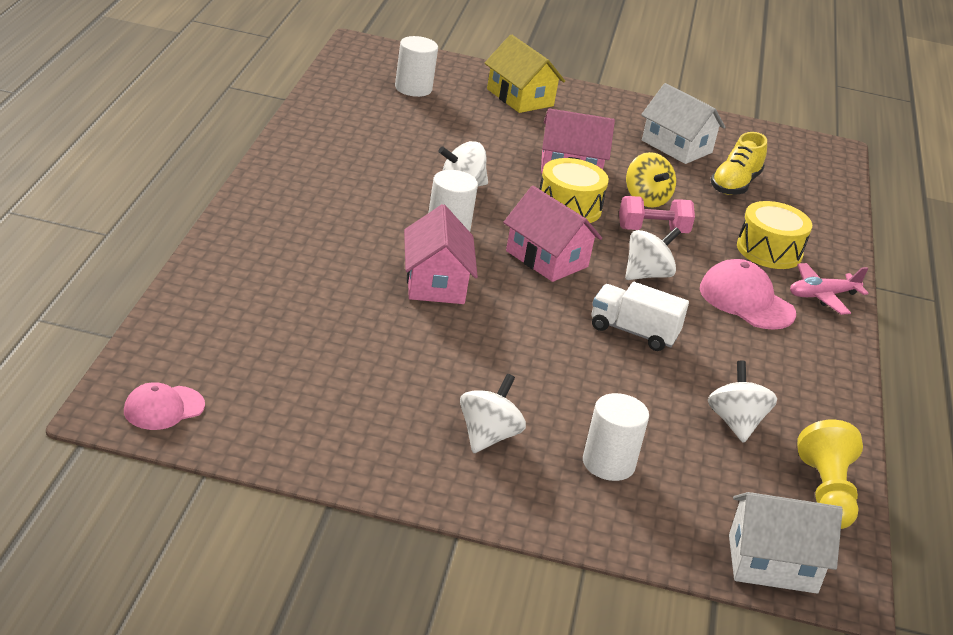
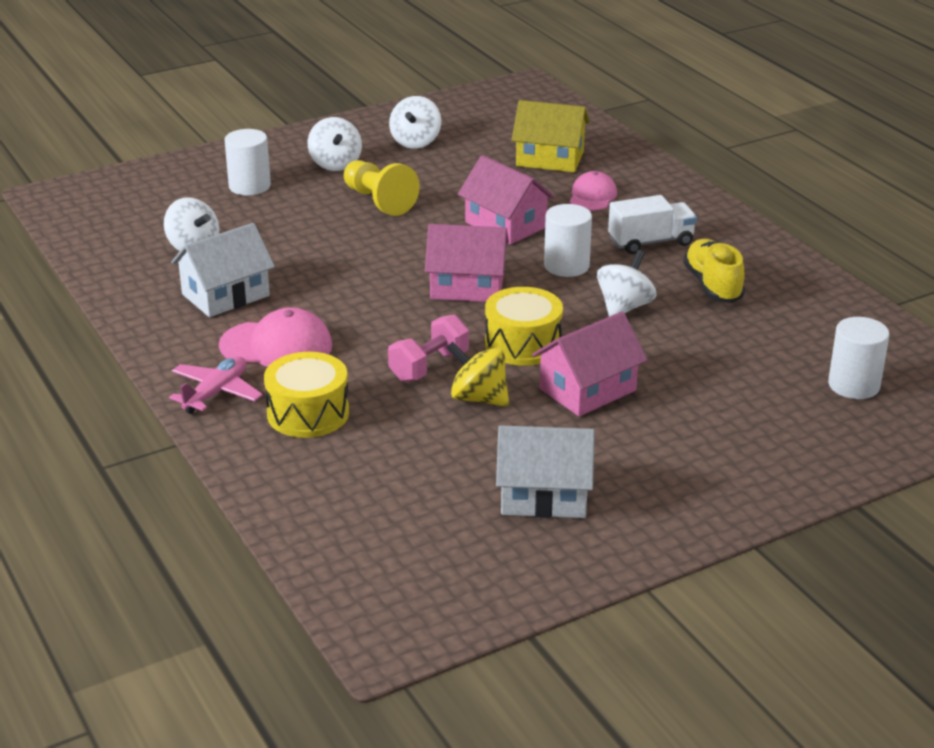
camera: 145 degrees right, 0 degrees up
pink cap [124,382,205,430] -> pink cap moved to [569,171,617,211]
yellow house [484,34,565,113] -> yellow house moved to [512,100,590,172]
white truck [592,282,689,351] -> white truck moved to [608,195,697,254]
white spinning top [625,227,681,280] -> white spinning top moved to [389,96,441,149]
yellow shoe [711,132,767,195] -> yellow shoe moved to [683,239,745,303]
white house [729,492,843,594] -> white house moved to [171,223,275,317]
yellow pawn [797,420,863,529] -> yellow pawn moved to [344,160,420,216]

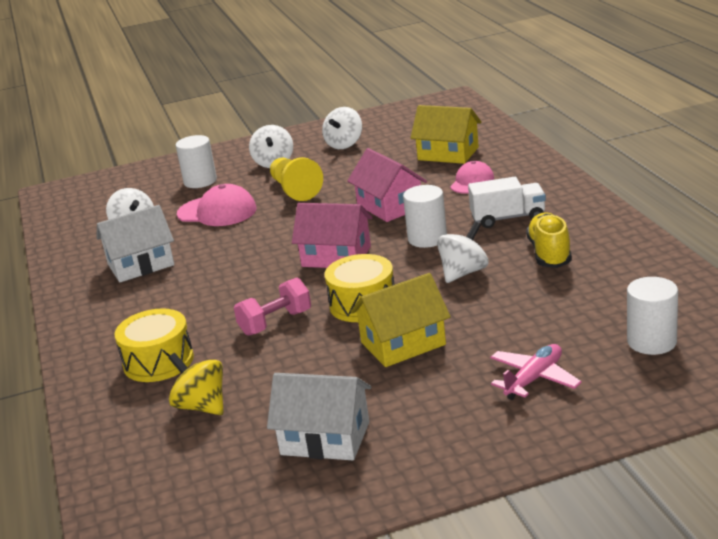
camera: 15 degrees right, 5 degrees down
pink plane [169,356,262,414] -> pink plane moved to [490,344,582,400]
pink cap [219,307,332,367] -> pink cap moved to [177,184,257,226]
yellow spinning top [446,341,509,407] -> yellow spinning top moved to [169,353,224,415]
pink house [532,312,647,416] -> yellow house [350,273,451,367]

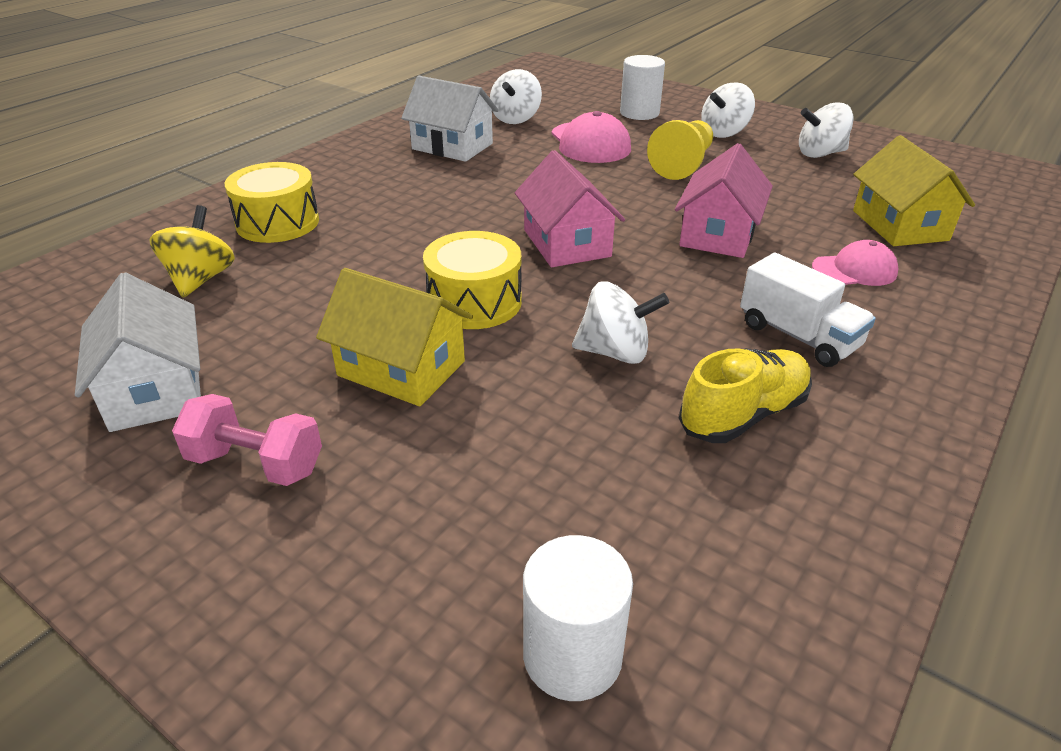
camera: 50 degrees right, 10 degrees up
pink dumbbell [234,278,311,336] -> pink dumbbell moved to [172,394,322,486]
white cylinder [403,185,447,248] -> none
pink plane [490,344,582,400] -> none

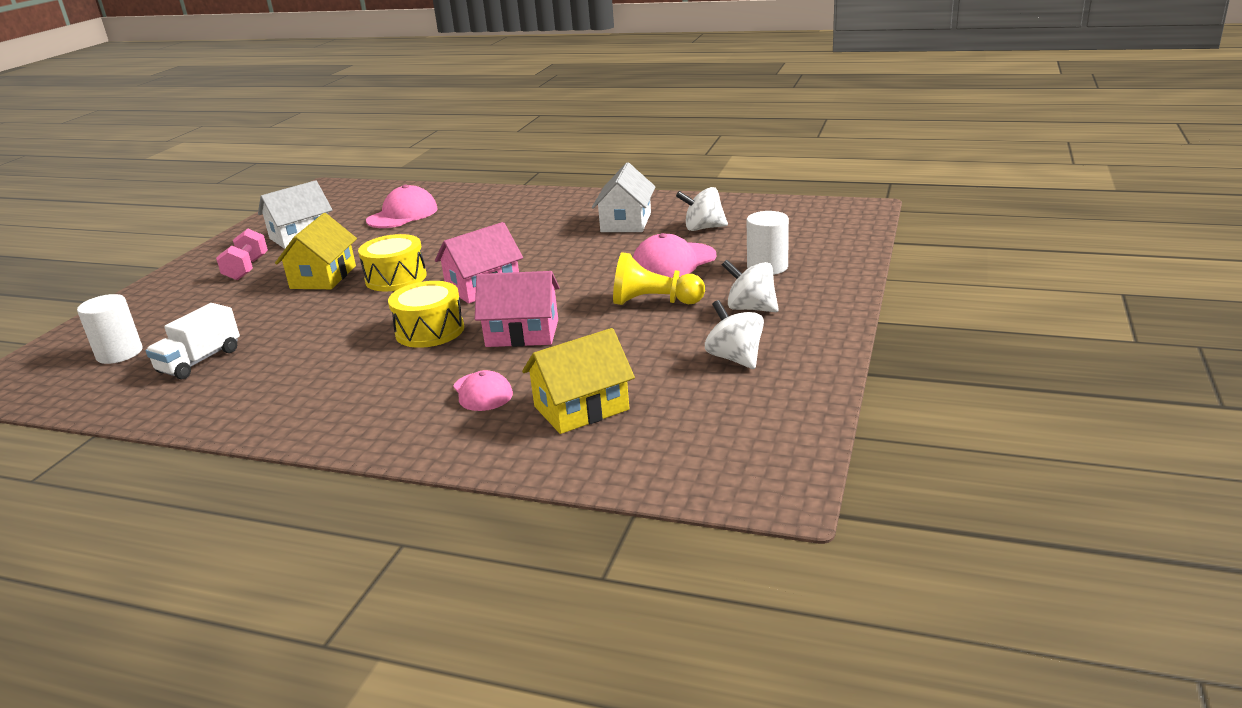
camera: 75 degrees right, 10 degrees down
yellow spinning top [149,205,235,298] -> pink cap [366,185,438,228]
yellow drum [225,162,319,243] -> yellow drum moved to [388,281,464,348]
white spinning top [572,281,669,364] -> none
yellow shoe [679,348,812,443] -> none
white truck [740,253,876,367] -> white truck moved to [146,303,240,379]

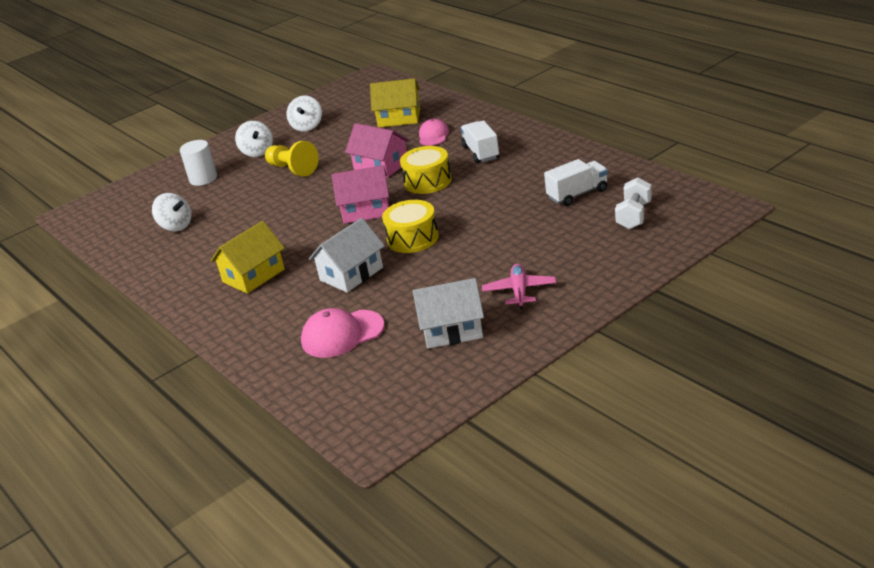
camera: 145 degrees left, 5 degrees up
white cylinder [77,294,143,364] -> white dumbbell [615,178,652,229]
pink dumbbell [216,229,268,280] -> pink plane [482,263,556,309]
yellow house [275,213,357,289] -> yellow house moved to [211,221,285,294]
white house [592,162,655,232] -> white house moved to [309,218,385,293]
pink cap [633,233,716,278] -> none
none -> white truck [461,120,499,163]

